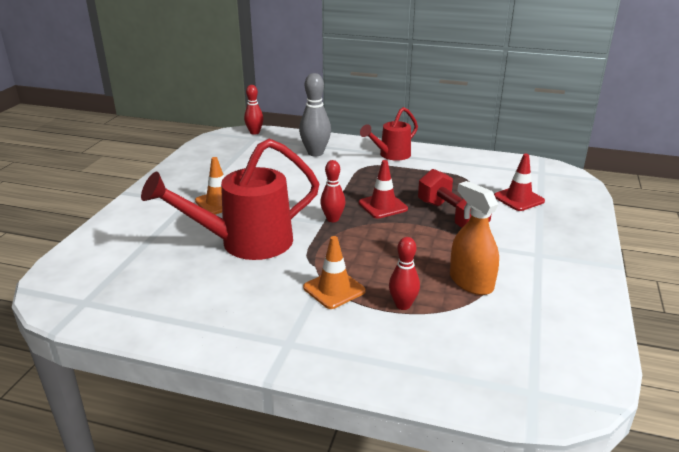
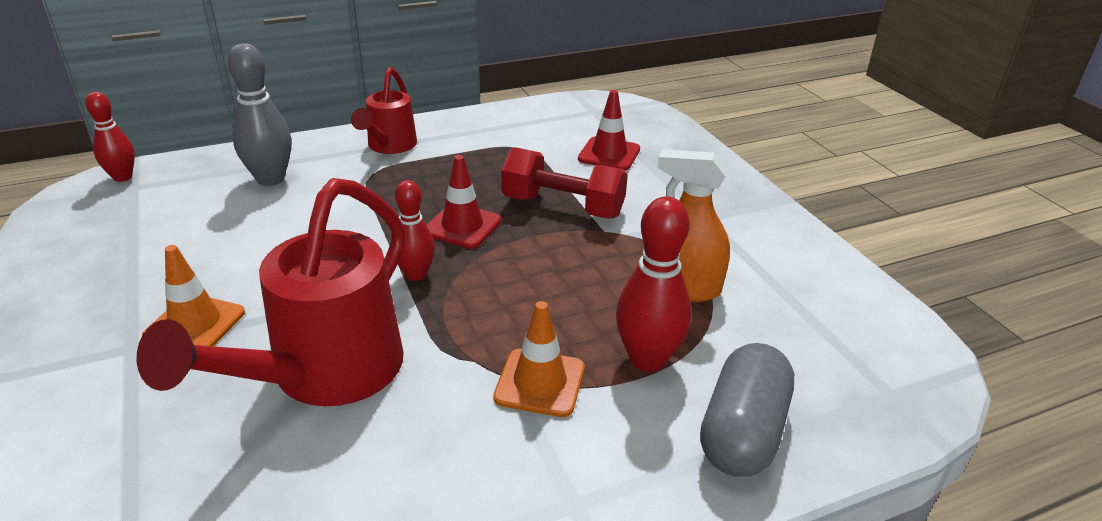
camera: 40 degrees left, 5 degrees up
red bowling pin [389,237,420,310] -> red bowling pin [616,197,692,372], size x1.54
none -> grey capsule [700,343,794,477]

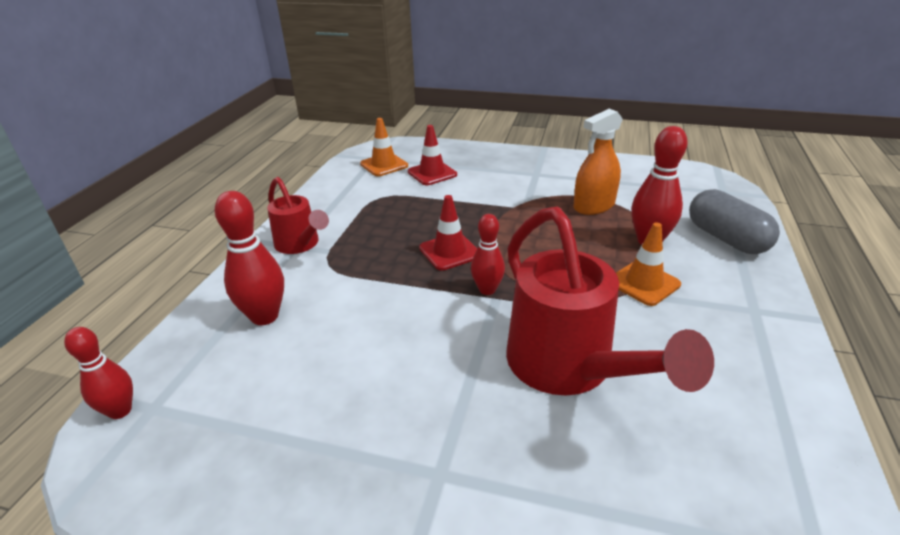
camera: 50 degrees left, 0 degrees up
orange traffic cone [142,245,245,346] -> orange traffic cone moved to [360,118,408,176]
grey bowling pin [228,43,292,186] -> red bowling pin [214,191,284,325]
red dumbbell [501,147,628,219] -> none

